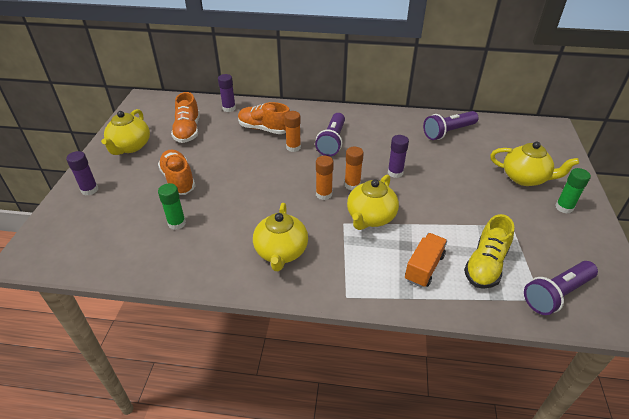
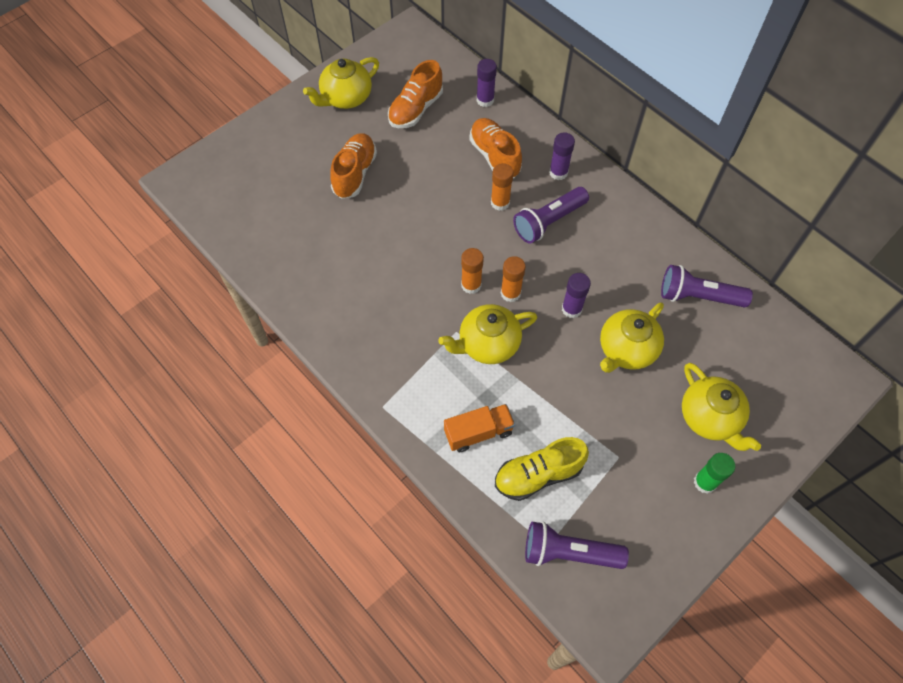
camera: 40 degrees right, 20 degrees up
purple glue stick [66,151,98,196] -> purple glue stick moved to [549,132,575,180]
green glue stick [158,183,186,230] -> none
yellow teapot [253,203,308,271] -> yellow teapot moved to [600,302,664,373]

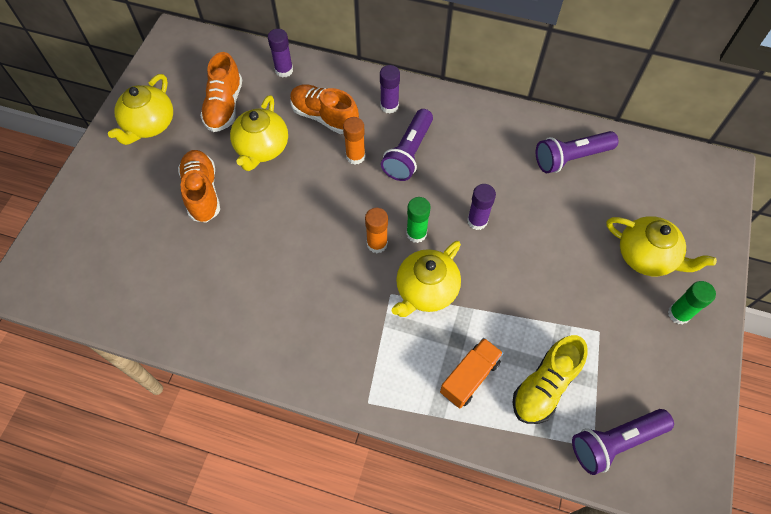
camera: 30 degrees left, 0 degrees up
orange glue stick [501,256,526,302] -> green glue stick [406,197,431,243]
yellow teapot [600,302,664,373] -> yellow teapot moved to [230,95,288,171]

